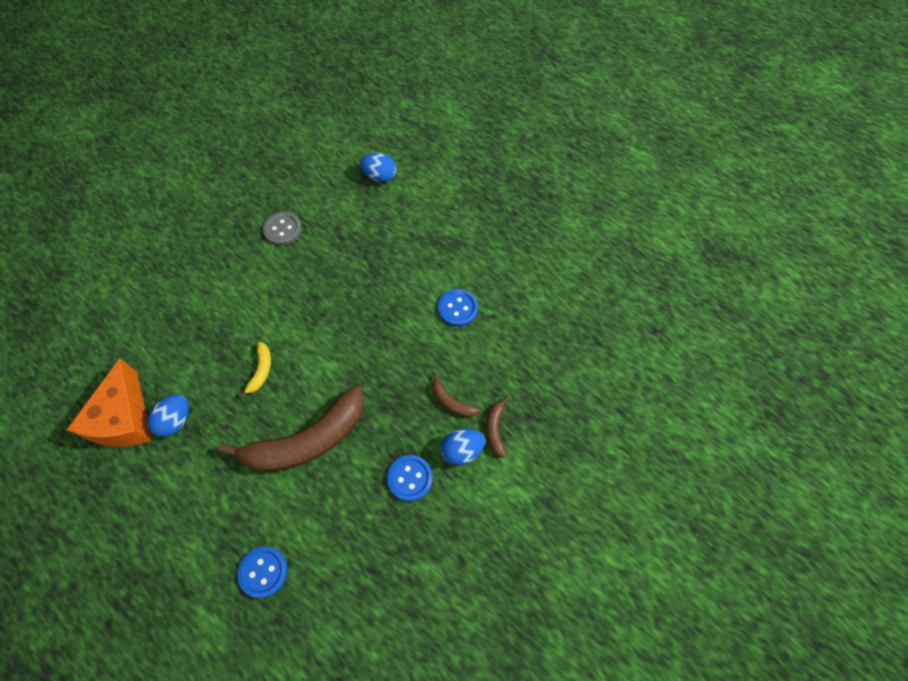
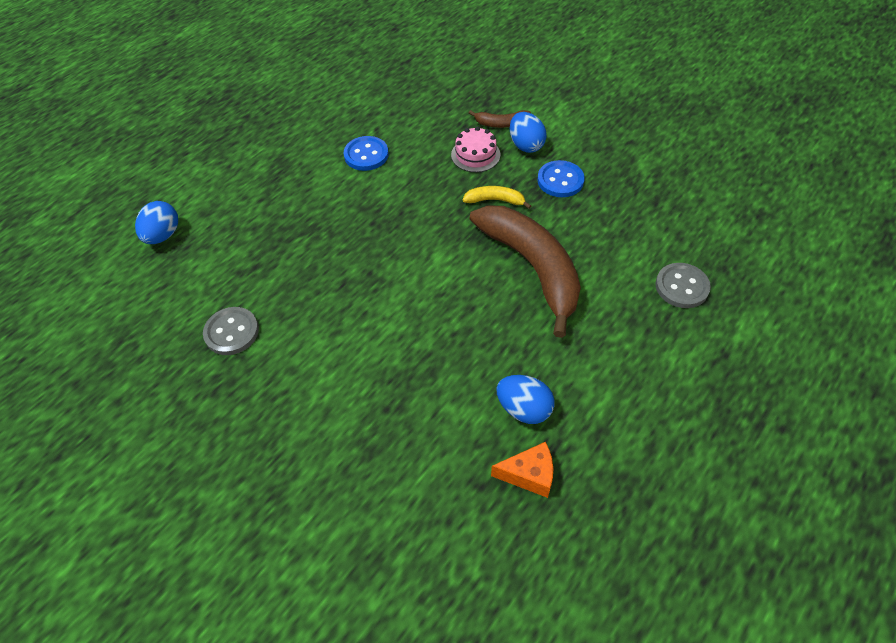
camera: 90 degrees left, 10 degrees down
orange cheese [66,359,152,447] -> orange cheese [491,442,553,498], size x0.52
blue button [237,546,288,598] -> grey button [655,263,711,308]
yellow banana [239,342,271,398] -> yellow banana moved to [462,186,531,209]
brown banana [432,373,480,417] -> pink cake [451,126,501,172]

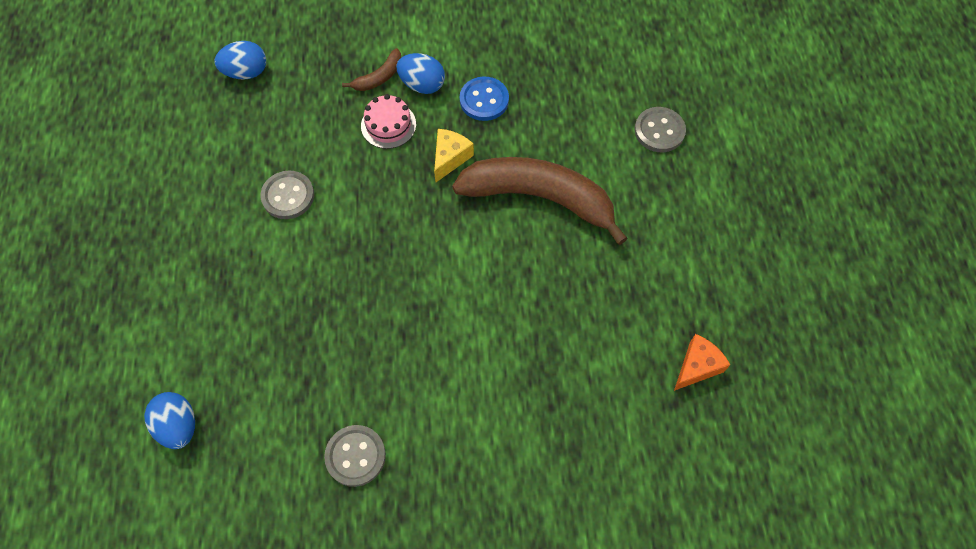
camera: 45 degrees left, 10 degrees up
blue button [344,136,389,171] -> grey button [260,171,314,219]
yellow banana [462,186,531,209] -> yellow cheese [434,129,474,182]
blue egg [496,375,554,424] -> blue egg moved to [215,41,266,80]

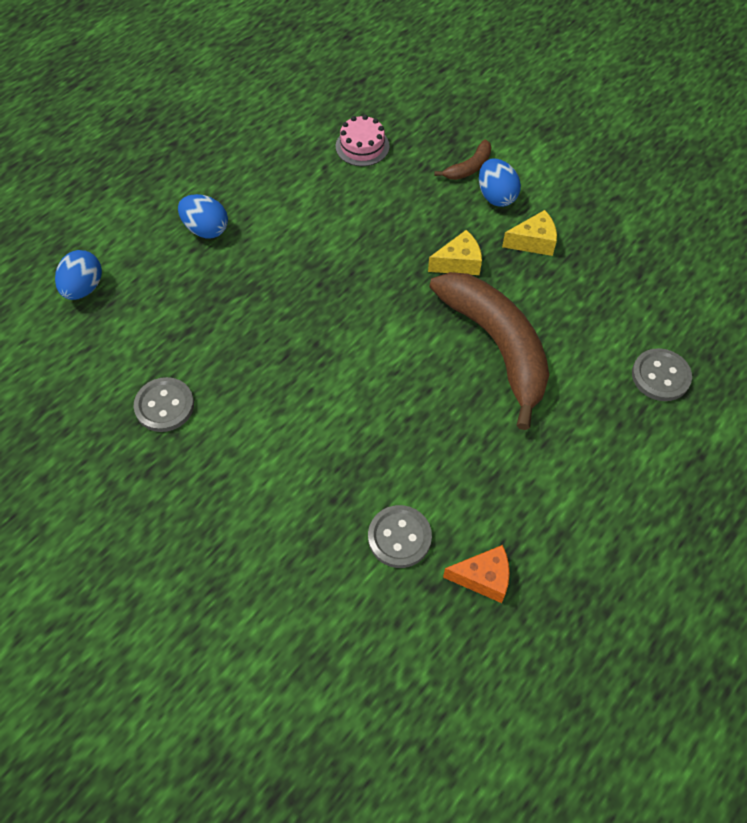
camera: 45 degrees right, 5 degrees down
blue egg [215,41,266,80] -> blue egg moved to [178,194,228,238]
grey button [260,171,314,219] -> grey button moved to [368,505,432,568]
brown banana [342,48,401,91] -> brown banana turned 45 degrees counterclockwise [434,139,491,180]
pink cake [361,94,416,149] -> pink cake moved to [336,115,390,166]
blue button [460,76,509,121] -> yellow cheese [502,210,557,256]

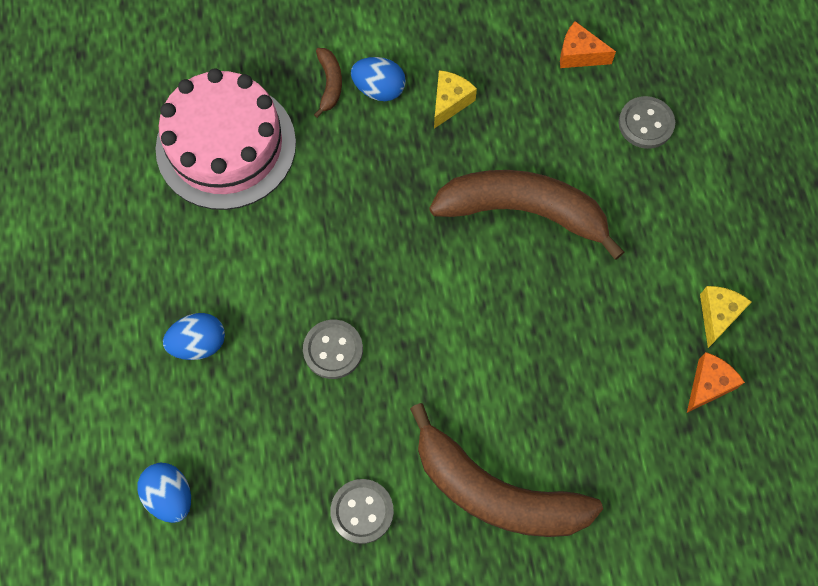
camera: 50 degrees left, 10 degrees up
pink cake [336,115,390,166] -> pink cake [155,68,296,210], size x2.27
grey button [368,505,432,568] -> grey button moved to [303,320,363,379]
yellow cheese [428,230,482,275] -> yellow cheese moved to [700,286,751,348]
none -> brown banana [410,403,603,537]
none -> orange cheese [560,21,616,68]

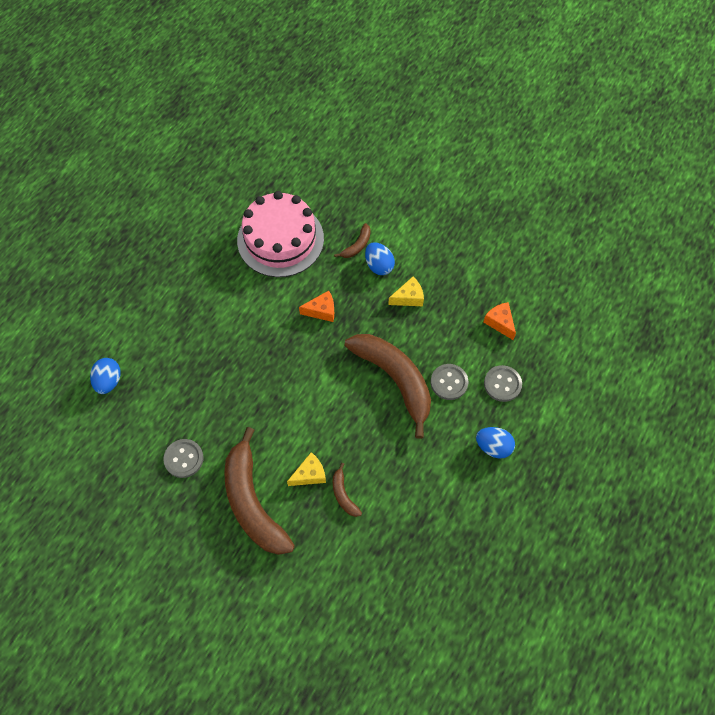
camera: 40 degrees right, 5 degrees down
blue egg [163,313,225,360] -> blue egg moved to [476,427,515,458]
grey button [303,320,363,379] -> grey button moved to [431,364,468,400]
orange cheese [687,352,745,413] -> orange cheese moved to [299,291,334,322]
yellow cheese [700,286,751,348] -> yellow cheese moved to [287,452,326,486]
none -> brown banana [333,463,362,517]

